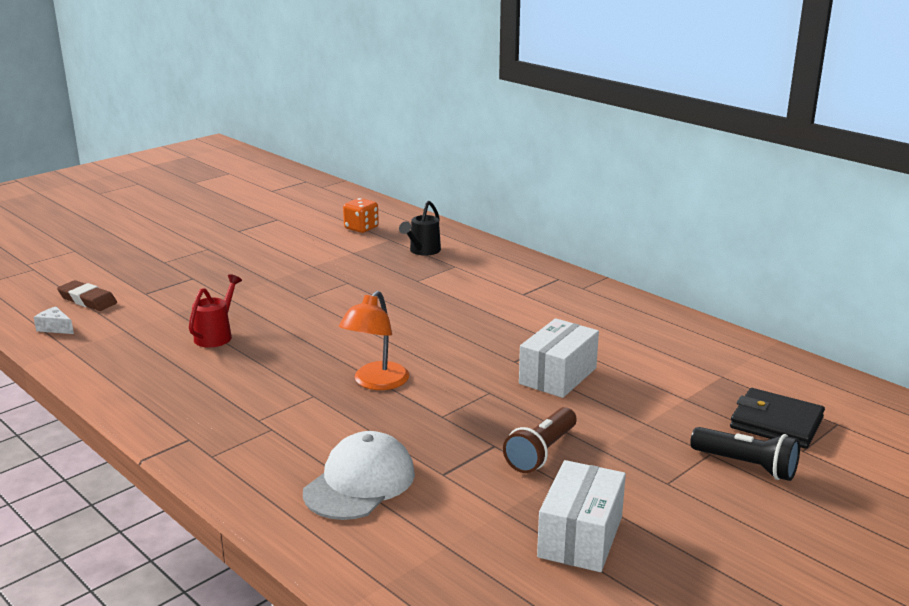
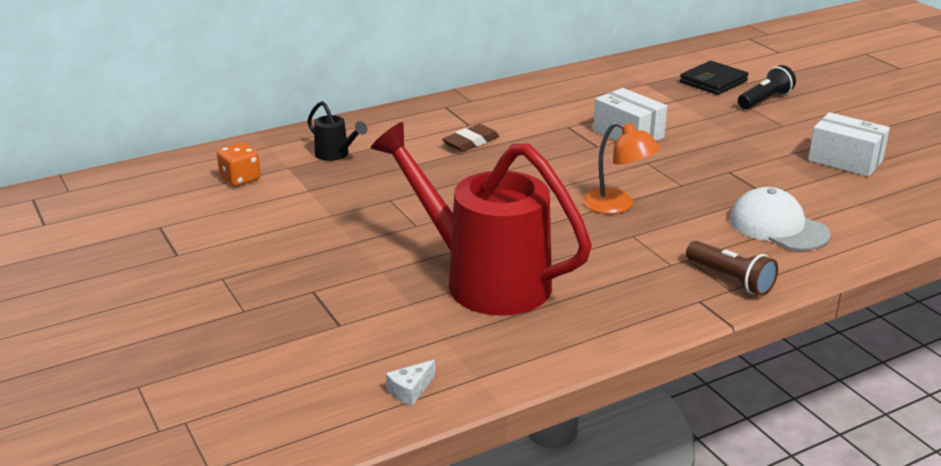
camera: 75 degrees left, 5 degrees up
brown eraser [57,280,117,311] -> brown eraser moved to [442,124,500,152]
red watering can [189,274,242,347] -> red watering can [371,122,592,316], size x2.48
brown flashlight [503,407,576,473] -> brown flashlight moved to [686,241,778,296]

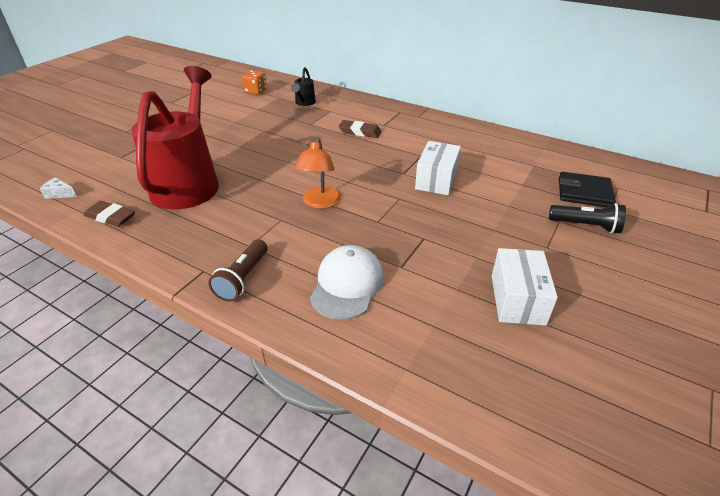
camera: 60 degrees right, 10 degrees up
none -> brown eraser [84,201,135,227]

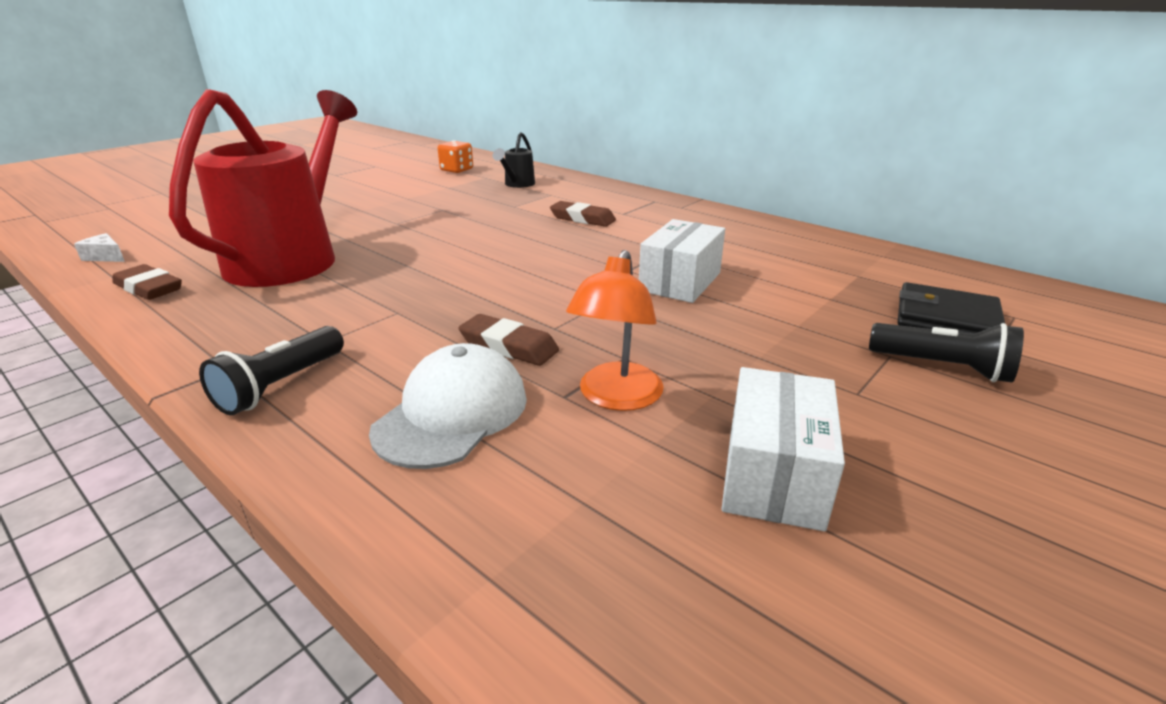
camera: 10 degrees right, 10 degrees down
brown flashlight [208,239,267,302] -> black flashlight [199,326,344,415]
orange lamp [295,138,341,209] -> orange lamp moved to [566,250,664,411]
none -> brown eraser [458,314,559,366]

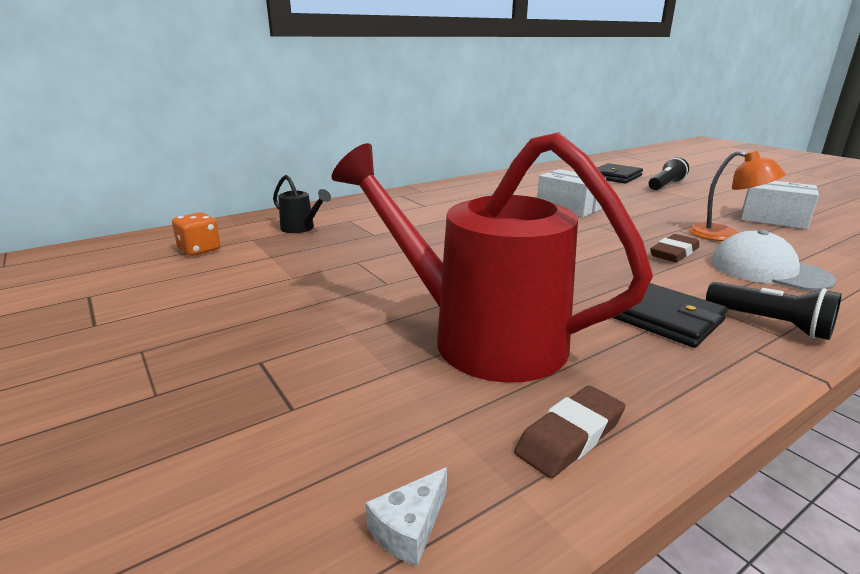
camera: 75 degrees left, 5 degrees down
brown eraser [550,201,616,227] -> none
none -> black wallet [613,283,728,348]

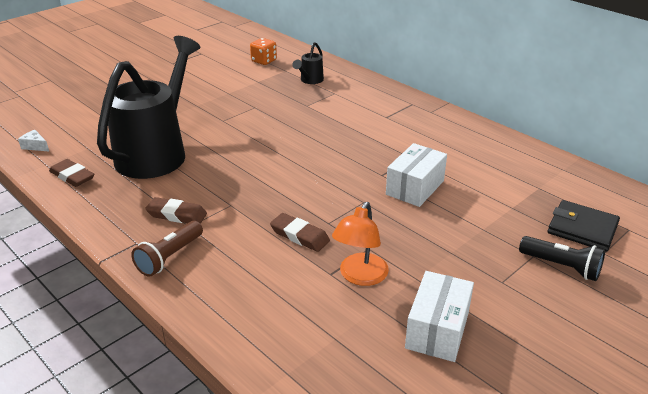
camera: 80 degrees right, 10 degrees up
red watering can [331,132,653,383] -> black watering can [97,36,200,179]
black wallet [613,283,728,348] -> brown eraser [145,197,207,224]
black flashlight [706,282,842,340] -> brown flashlight [131,221,203,277]
white cap [710,230,836,291] -> none

